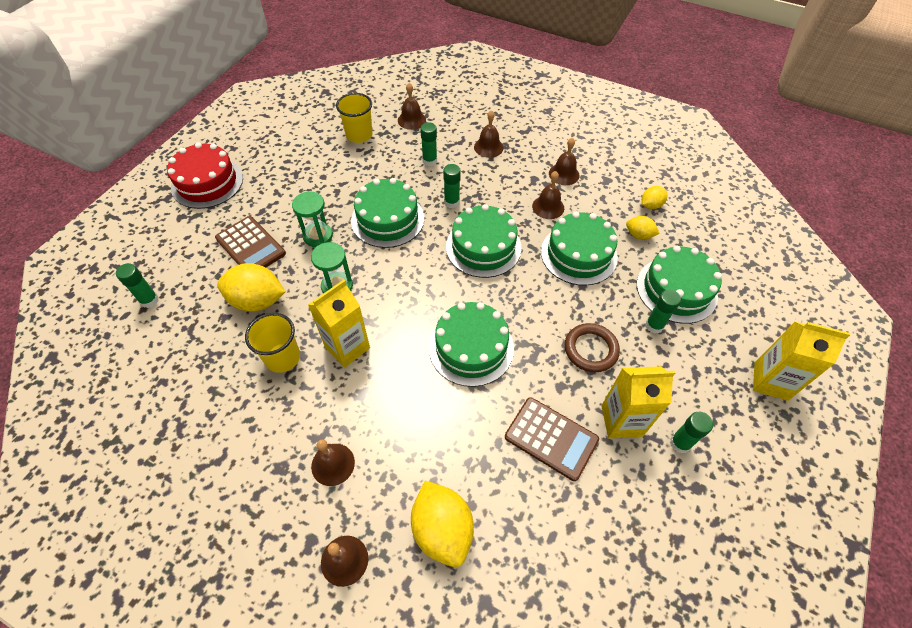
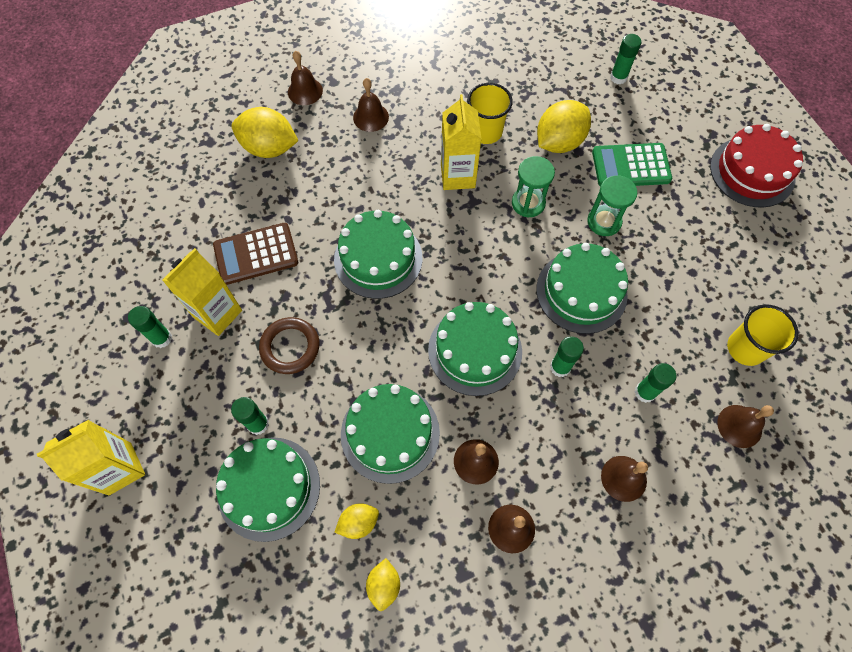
camera: 130 degrees right, 10 degrees up
brown calculator [215,216,286,268] -> green calculator [592,143,672,186]

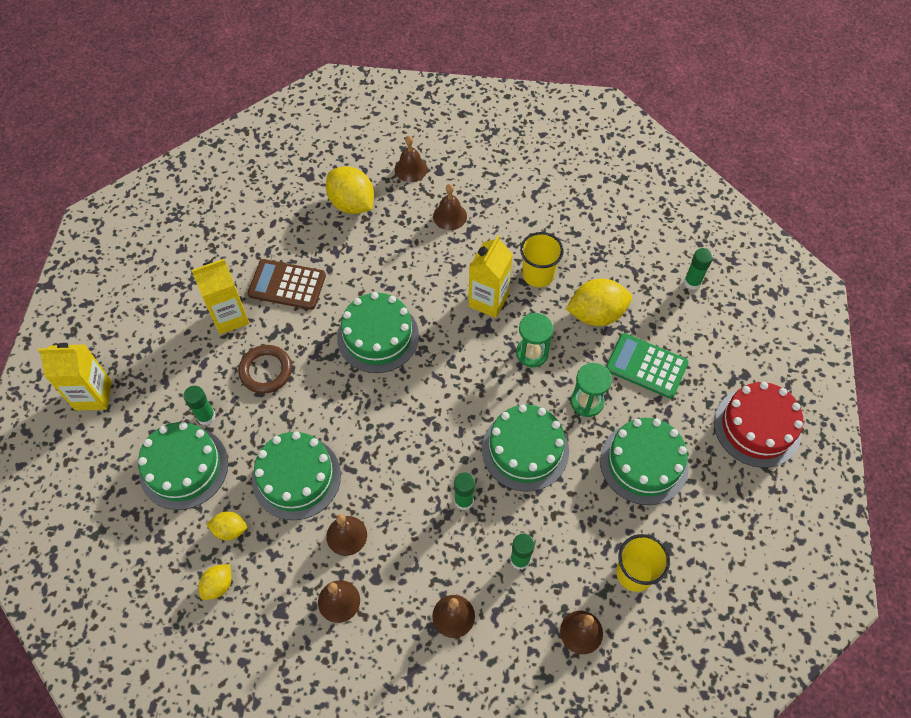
camera: 30 degrees right, 5 degrees down
green glue stick [128,306,172,348] -> none
green cake [428,302,522,396] -> green cake moved to [600,418,689,505]

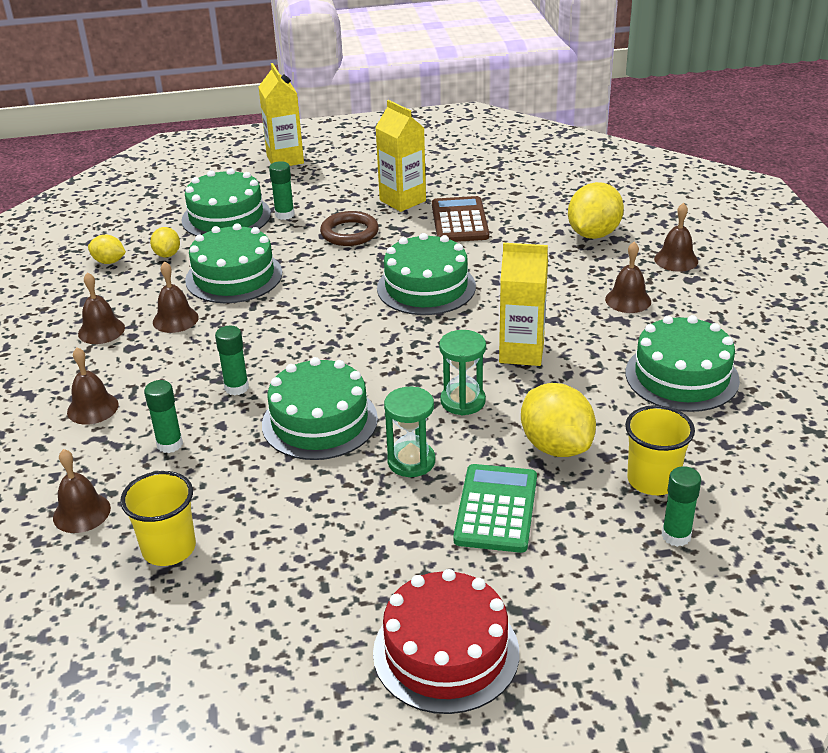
camera: 75 degrees right, 25 degrees down
yellow cup [520,232,564,287] -> yellow cup moved to [625,405,695,495]
green cake [600,418,689,505] -> green cake moved to [625,315,740,412]

